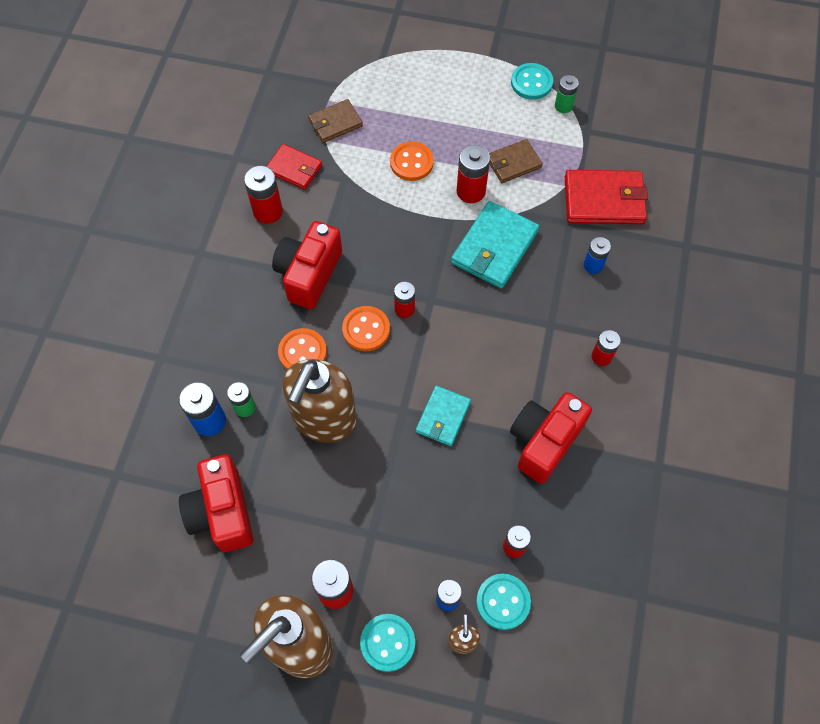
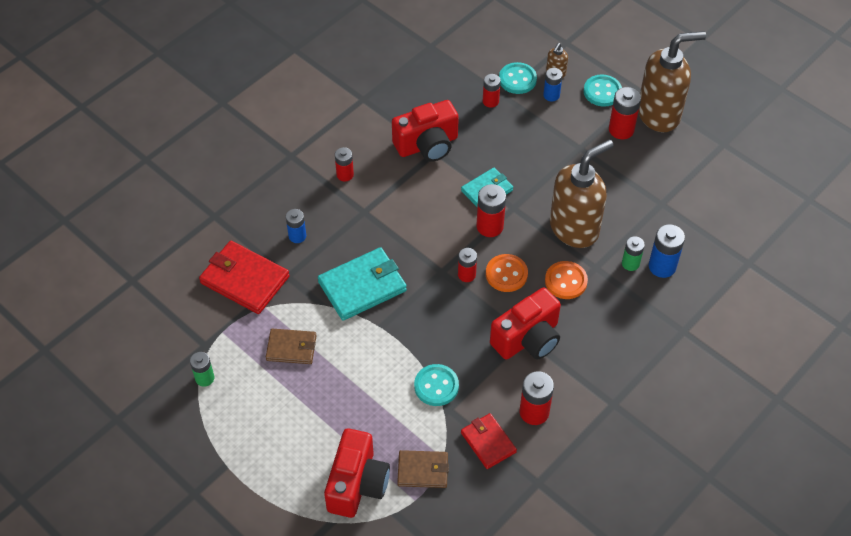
camera: 150 degrees left, 10 degrees down
red camera [179,454,253,552] -> red camera moved to [324,428,390,518]
orange button [390,142,434,181] -> none
red battery [457,145,490,203] -> red battery moved to [476,184,506,237]
turquoise button [511,63,553,100] -> turquoise button moved to [414,364,459,406]

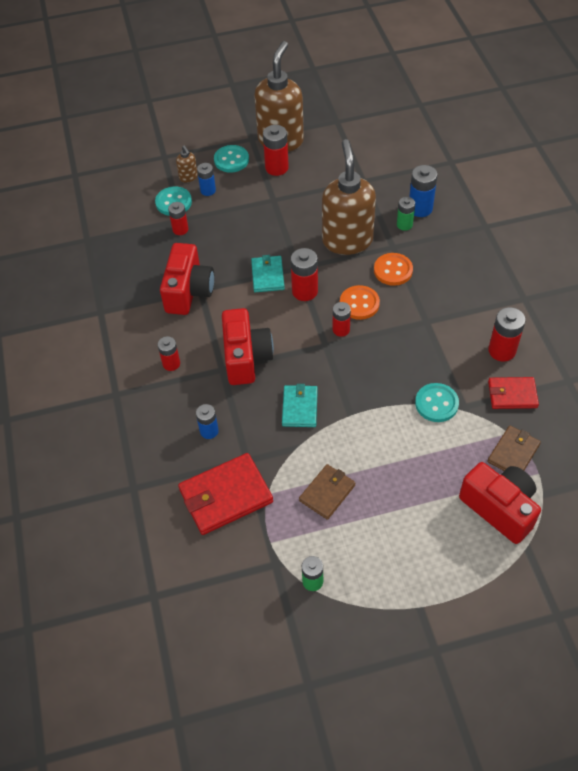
camera: 55 degrees left, 0 degrees up
turquoise wallet [318,247,407,321] -> turquoise wallet [282,384,318,427], size x0.61
red camera [490,287,561,360] -> red camera moved to [222,308,274,385]

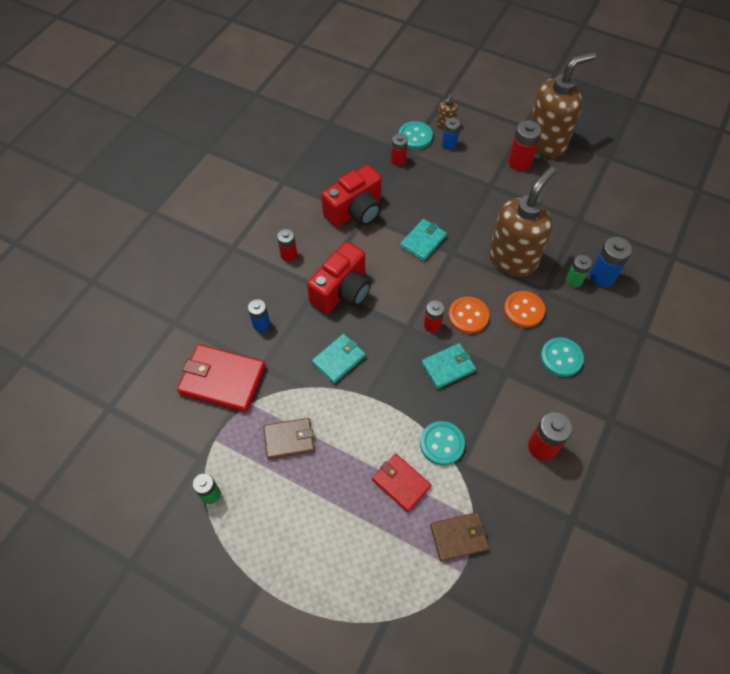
camera: 40 degrees right, 5 degrees up
turquoise button [214,145,249,173] -> turquoise button moved to [541,337,584,377]
red battery [290,248,318,301] -> none
red camera [459,462,541,544] -> none
red wallet [488,377,539,409] -> red wallet moved to [372,454,431,512]
none -> turquoise wallet [422,343,476,389]

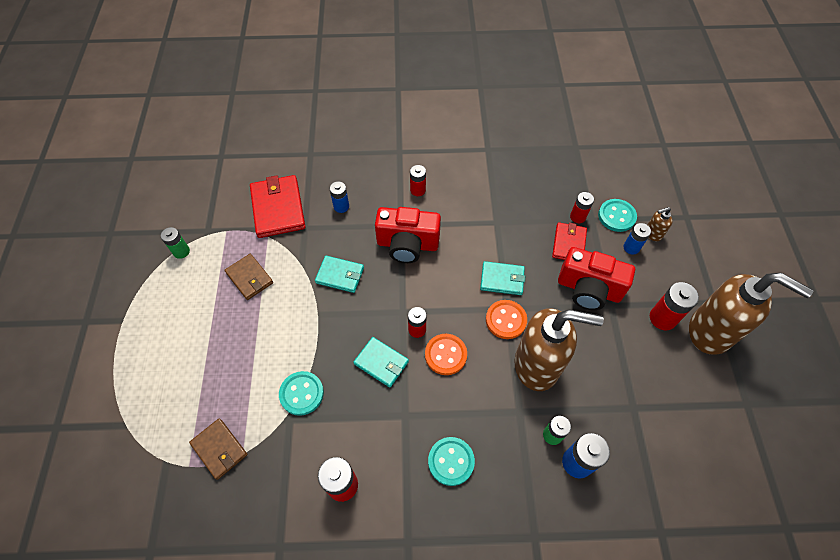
camera: 60 degrees right, 0 degrees up
red camera [321,165,382,227] -> red camera moved to [558,247,635,310]
red wallet [372,454,431,512] -> red wallet moved to [552,222,587,260]
orange button [504,291,545,328] -> orange button moved to [486,300,527,339]

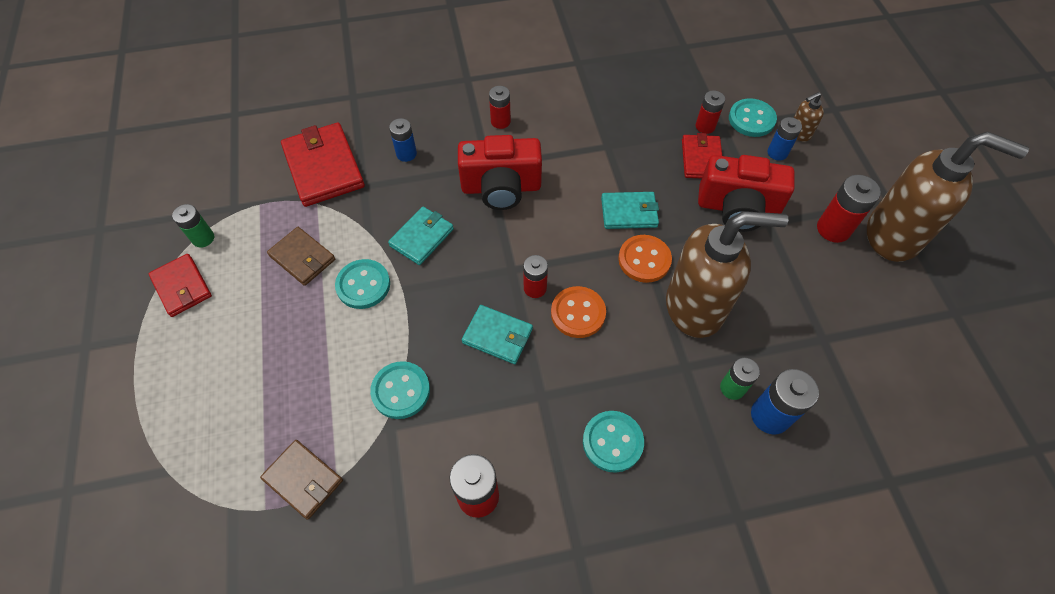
camera: 10 degrees left, 0 degrees up
turquoise wallet [315,256,364,293] -> turquoise wallet turned 60 degrees counterclockwise [388,207,454,265]
none -> red wallet [149,254,212,317]
none -> turquoise button [335,259,390,309]

